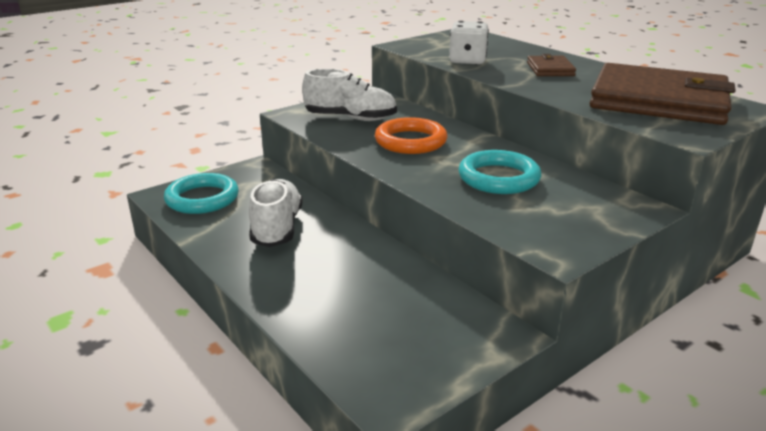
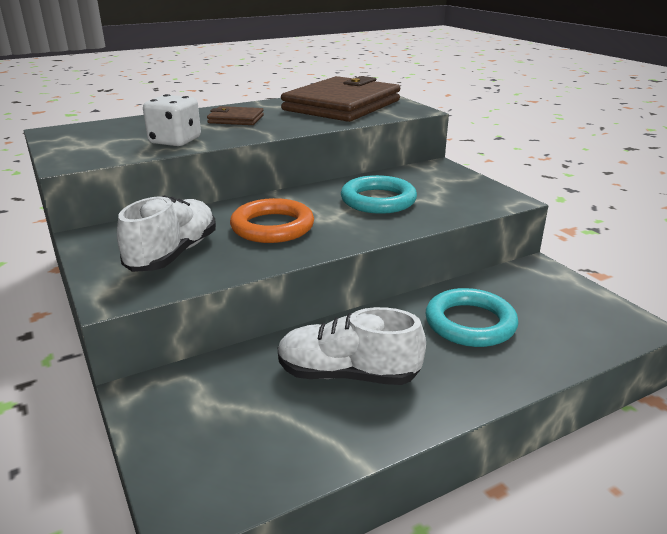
camera: 80 degrees left, 0 degrees up
turquoise ring [164,173,239,214] -> turquoise ring moved to [426,288,518,347]

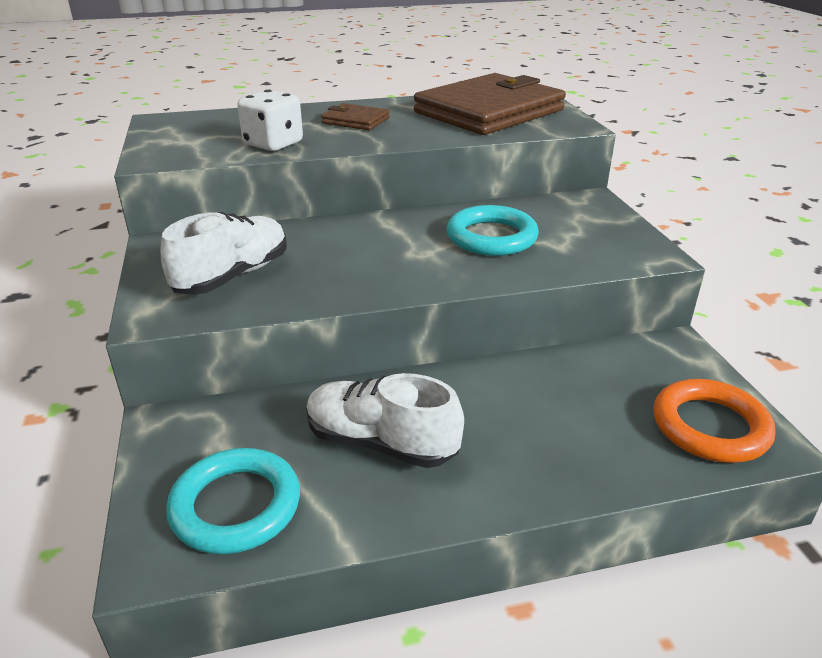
camera: 15 degrees right, 5 degrees up
orange ring [230,198,314,243] -> orange ring moved to [653,379,776,463]
turquoise ring [426,288,518,347] -> turquoise ring moved to [166,448,300,554]

